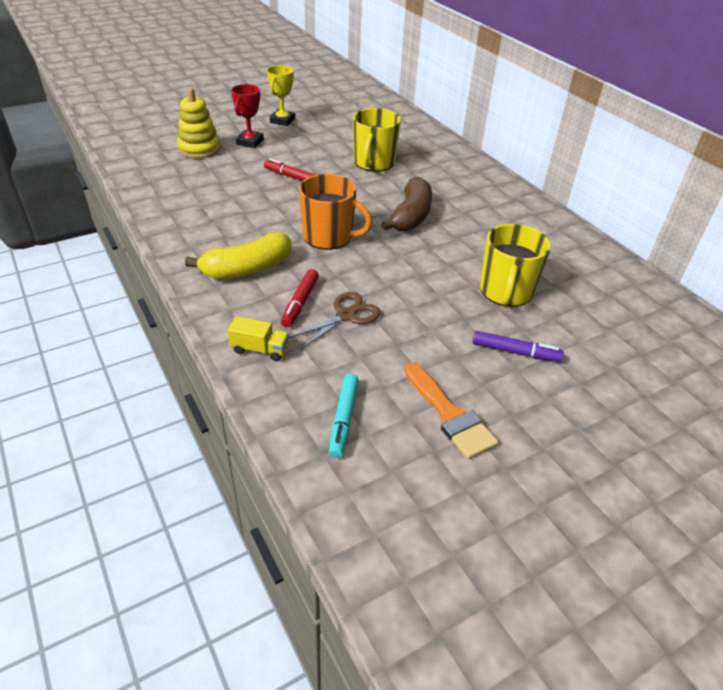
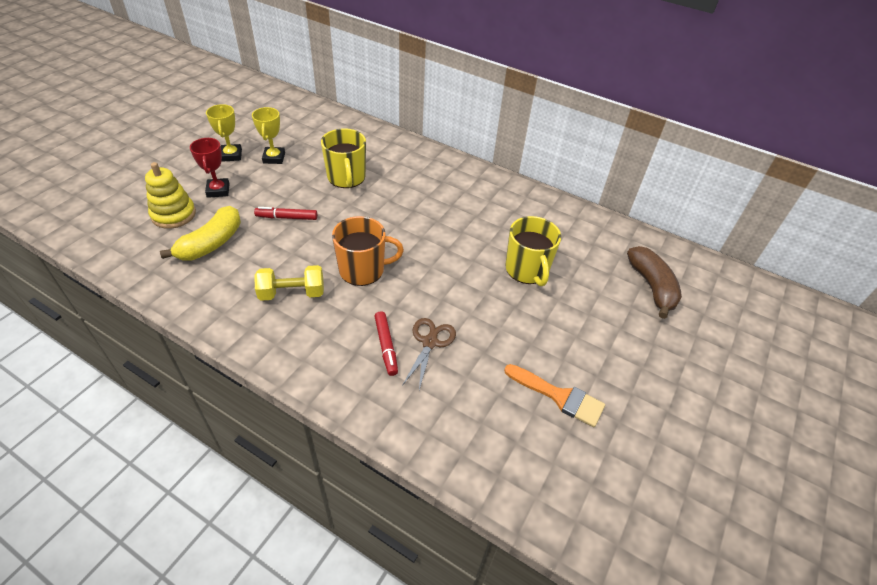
camera: 30 degrees left, 5 degrees up
yellow banana [185,232,292,279] -> yellow banana moved to [160,206,241,261]
yellow truck [228,316,289,361] -> none
turquoise marker [329,374,359,458] -> none
brown banana [381,177,432,232] -> brown banana moved to [627,246,682,319]
purple marker [473,331,564,362] -> none
none -> yellow trophy [252,107,285,164]
none -> yellow dumbbell [254,265,324,301]

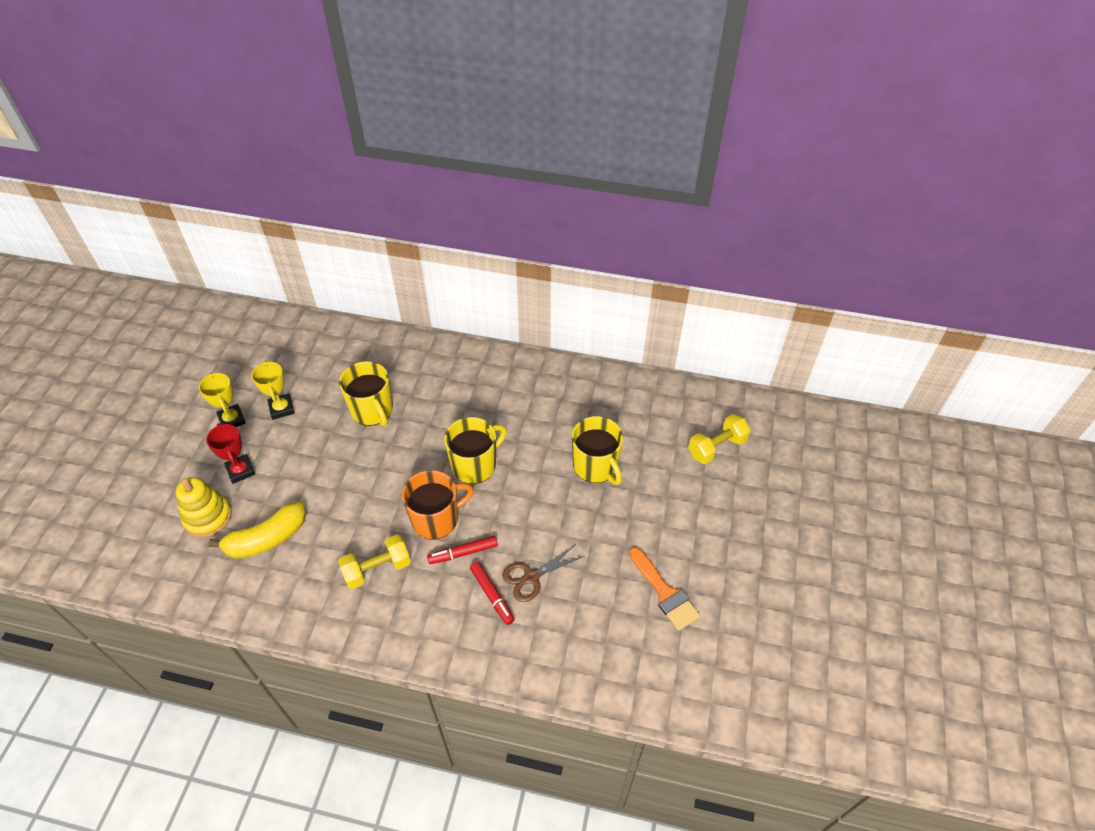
camera: 15 degrees left, 5 degrees up
yellow banana [160,206,241,261] -> yellow banana turned 45 degrees clockwise [208,501,306,559]
red marker [254,207,317,220] -> red marker moved to [427,536,498,564]
brown scissors [402,318,456,390] -> brown scissors turned 120 degrees counterclockwise [502,545,585,602]
orange brush [504,364,605,427] -> orange brush turned 45 degrees clockwise [629,547,700,631]
brown banana [627,246,682,319] -> yellow dumbbell [688,414,751,464]
none -> yellow mug [444,417,507,484]

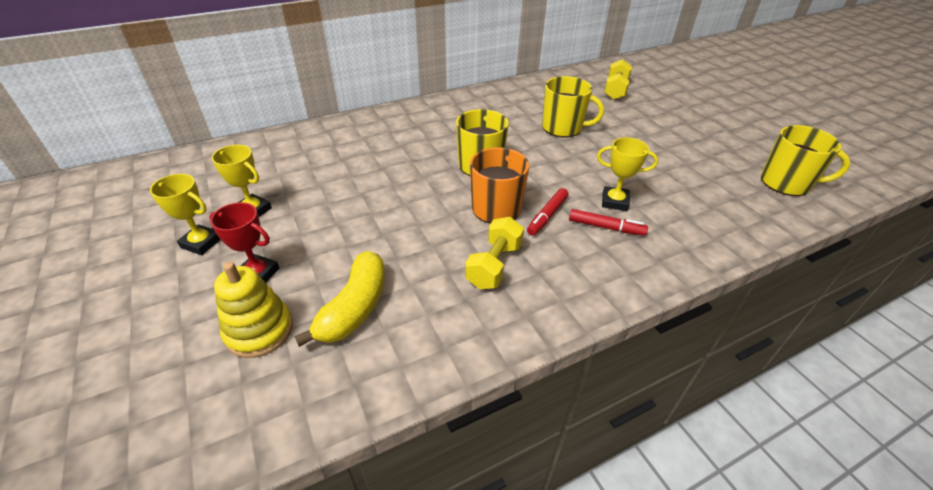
camera: 40 degrees left, 10 degrees down
yellow mug [339,361,393,426] -> yellow mug moved to [761,125,850,196]
brown scissors [502,545,585,602] -> yellow trophy [597,137,658,211]
orange brush [629,547,700,631] -> none

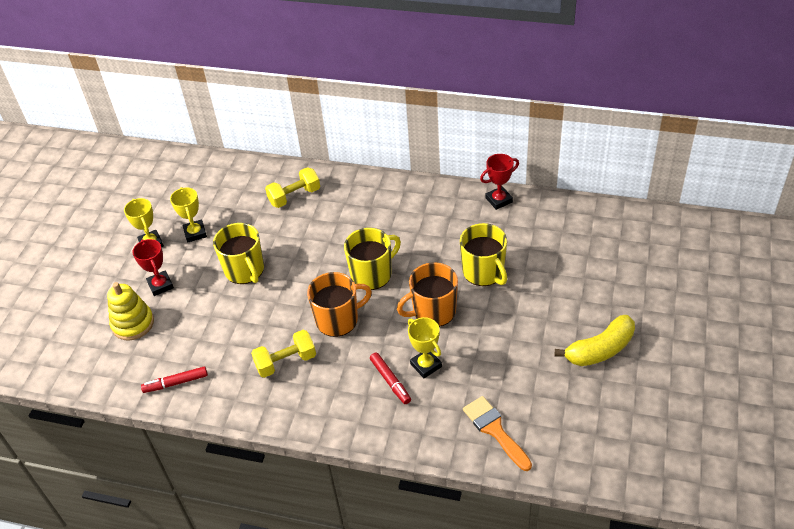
camera: 45 degrees right, 5 degrees up
yellow banana [294,251,385,347] -> yellow banana moved to [555,315,635,366]
red marker [527,188,568,236] -> red marker moved to [141,366,208,393]
yellow dumbbell [604,59,632,100] -> yellow dumbbell moved to [265,167,320,208]
yellow mug [761,125,850,196] -> yellow mug moved to [213,223,264,284]
none -> orange mug [397,262,458,327]
none -> orange brush [463,396,532,471]
none -> red trophy [480,154,519,210]

